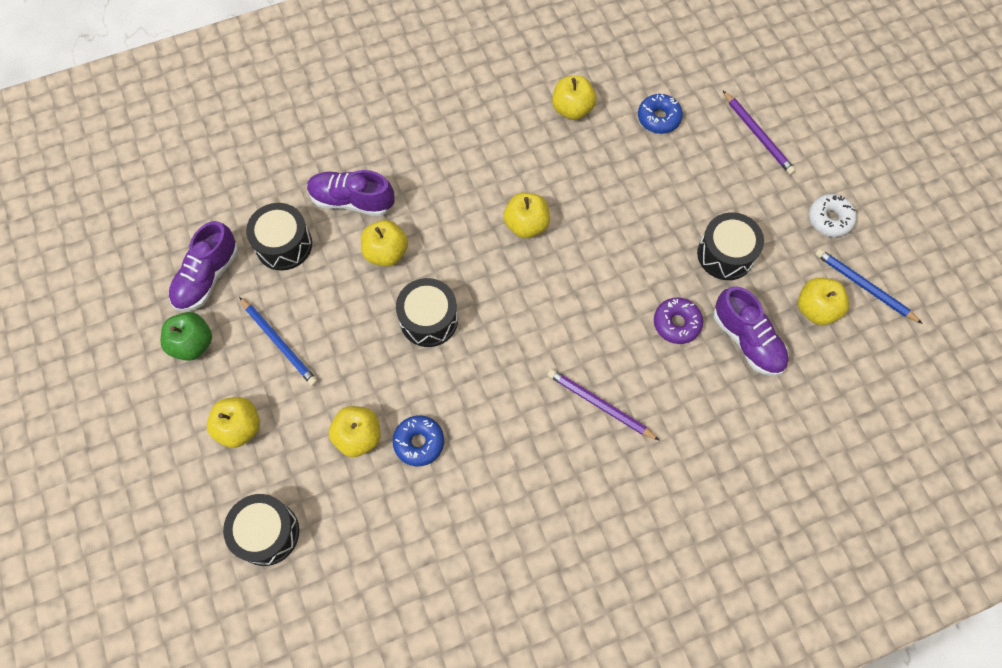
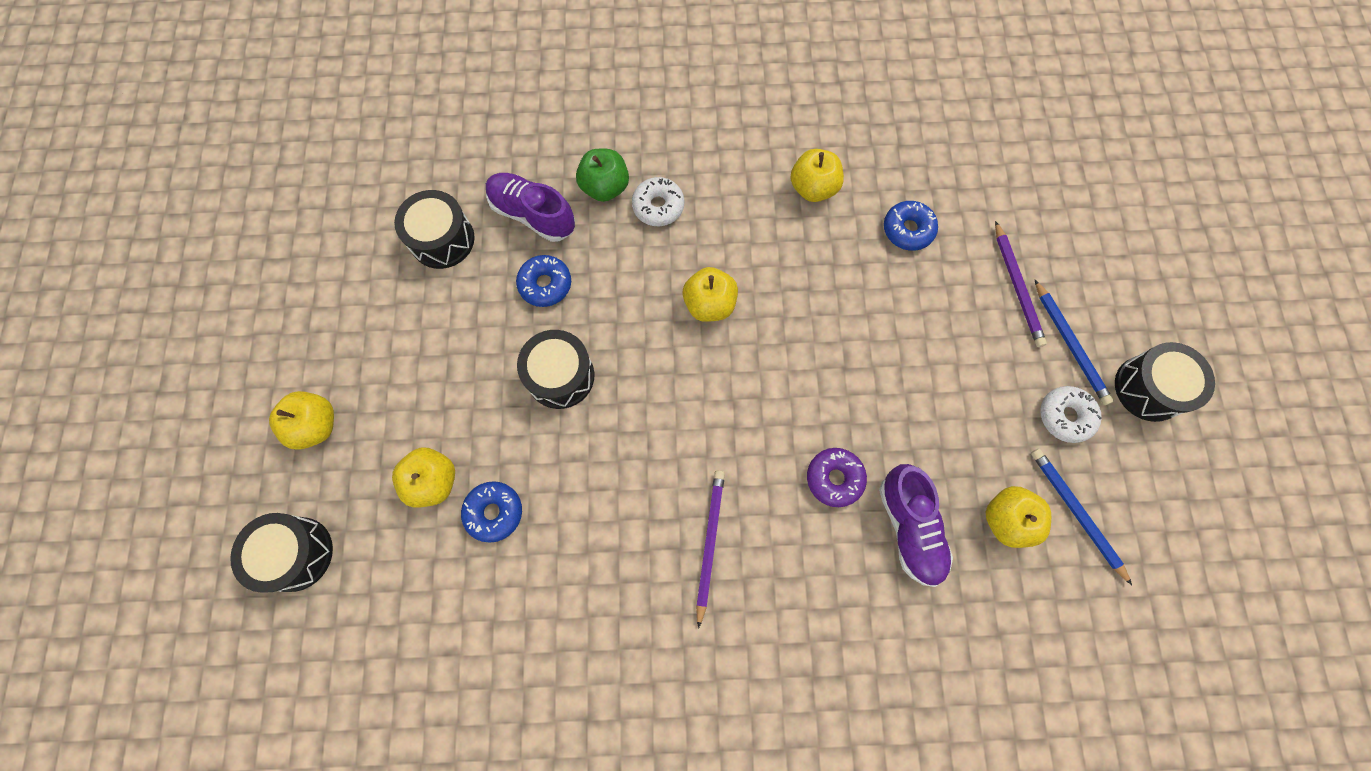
camera: 20 degrees right, 5 degrees up
green apple [160,312,212,361] -> green apple moved to [576,149,629,202]
purple shoe [169,221,239,312] -> none
blue pencil [239,297,318,386] -> blue pencil moved to [1035,280,1114,405]
yellow apple [361,220,408,266] -> blue donut [516,255,571,307]
purple pencil [548,369,660,441] -> purple pencil turned 45 degrees clockwise [696,470,725,629]
black drum [697,212,764,280] -> black drum moved to [1115,342,1215,422]
none -> white donut [632,177,684,226]

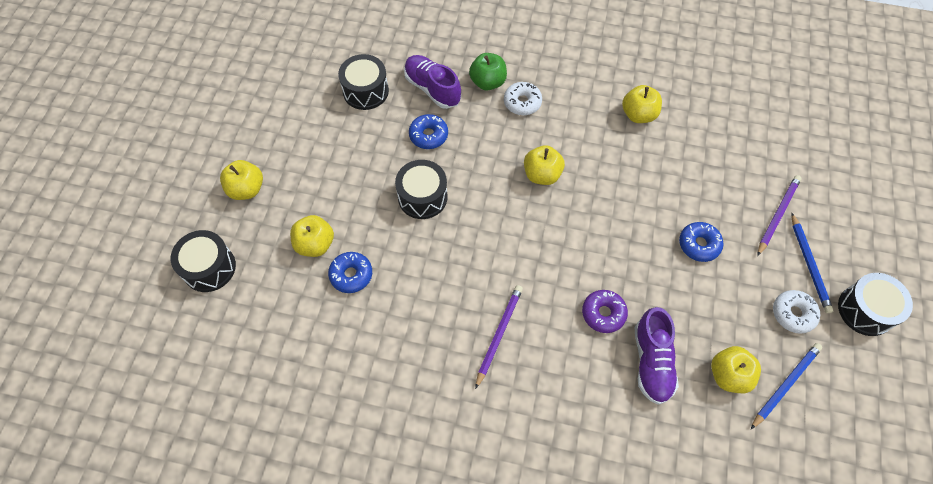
camera: 15 degrees right, 10 degrees down
blue donut [884,201,938,251] -> blue donut moved to [679,222,723,262]
purple pencil [995,221,1047,347] -> purple pencil turned 150 degrees counterclockwise [757,175,802,256]
blue pencil [1031,449,1132,585] -> blue pencil turned 60 degrees clockwise [751,343,822,429]

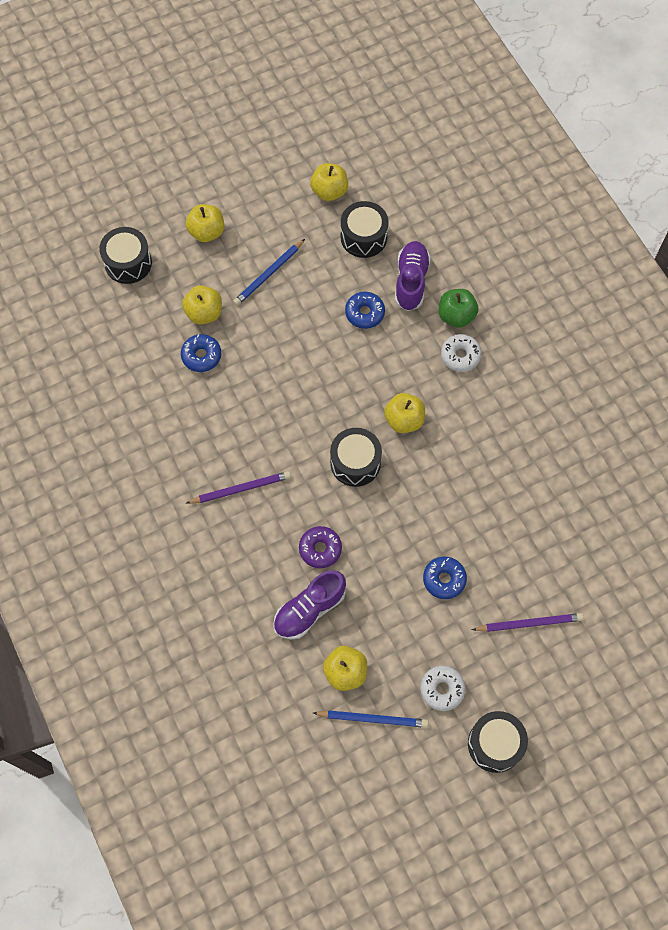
camera: 50 degrees right, 5 degrees up
black drum [395,160,448,219] -> black drum moved to [330,428,382,487]
yellow apple [622,85,662,123] -> yellow apple moved to [310,163,348,201]
blue pencil [791,213,834,313] -> blue pencil moved to [233,239,305,306]

